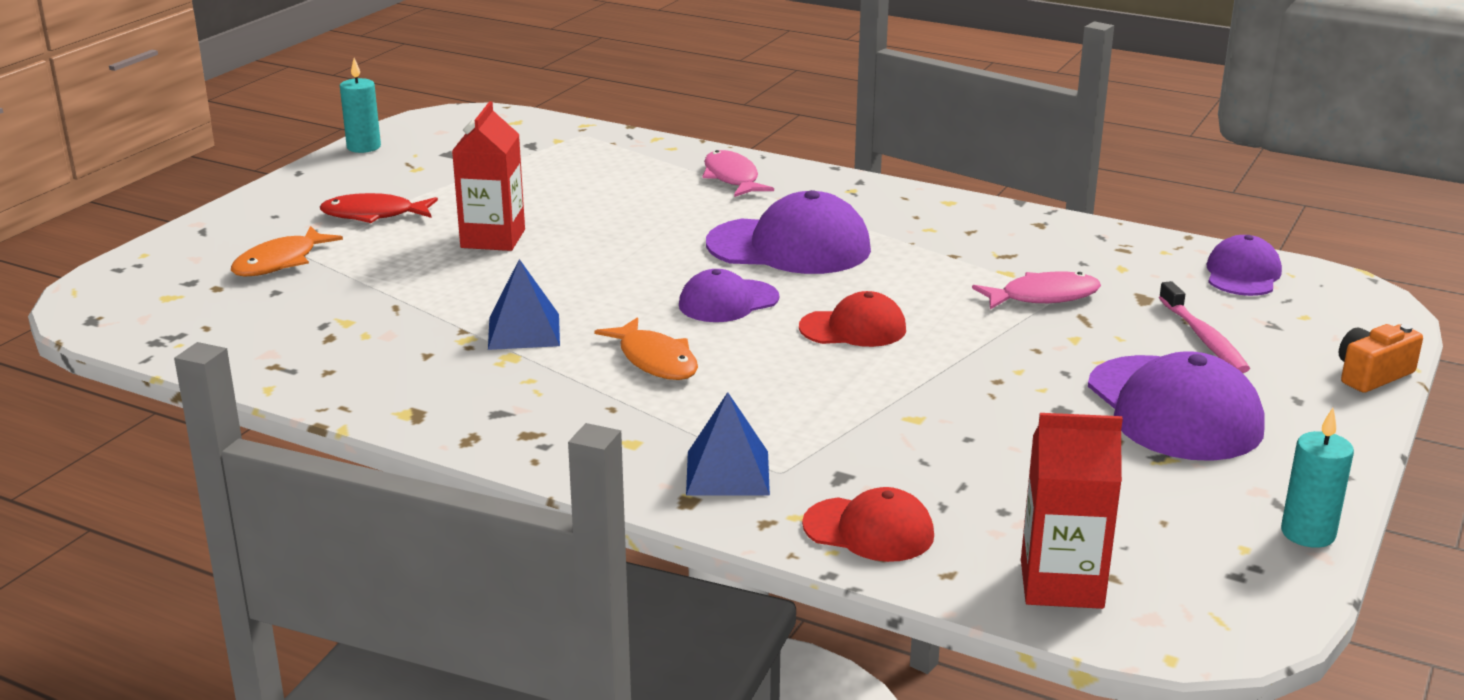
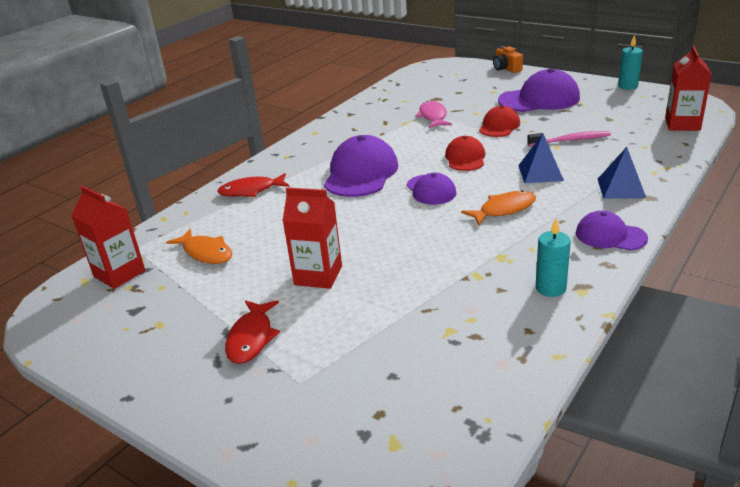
camera: 80 degrees left, 5 degrees up
orange fish [231,226,343,276] -> orange fish moved to [166,229,232,264]
turquoise candle [340,58,381,153] -> turquoise candle moved to [536,218,571,297]
blue pyramid [488,259,560,350] -> blue pyramid moved to [518,134,564,183]
pink fish [702,150,774,197] -> red fish [217,173,289,197]
red cap [802,487,934,562] -> red cap moved to [479,106,520,137]
pink toothbrush [1159,281,1250,373] -> pink toothbrush moved to [527,131,611,146]
purple cap [1207,235,1282,296] -> purple cap moved to [576,210,648,251]
none -> red carton [71,186,146,289]

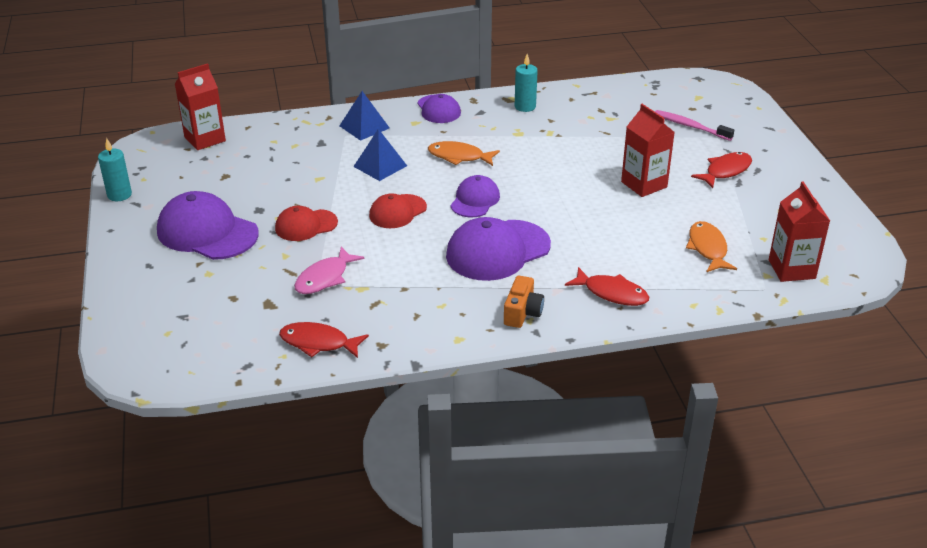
camera: 140 degrees left, 5 degrees up
orange camera [493,46,523,73] -> orange camera moved to [504,276,544,328]
pink toothbrush [527,131,611,146] -> pink toothbrush moved to [655,110,734,141]
none -> red fish [279,322,369,358]

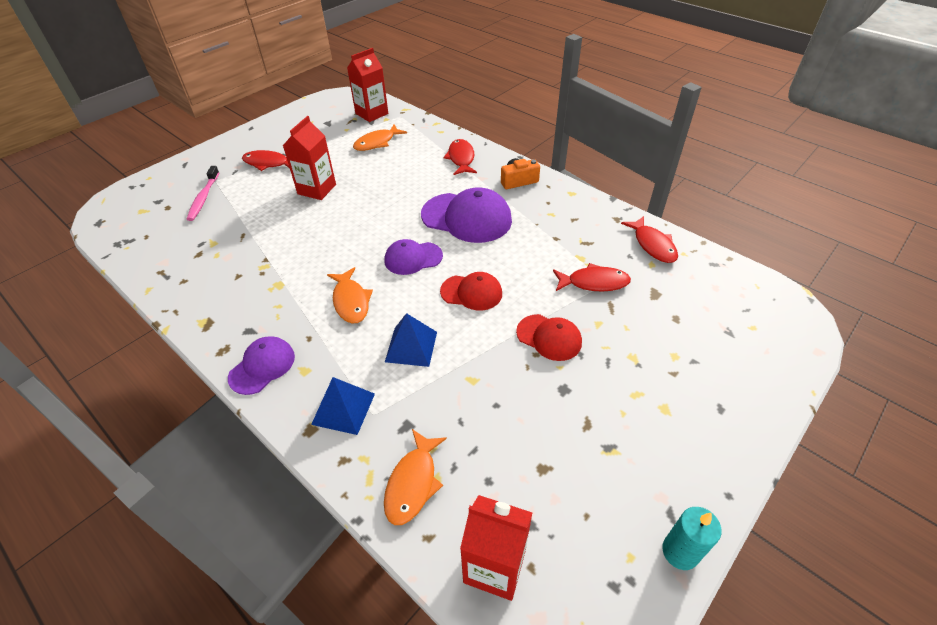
camera: 125 degrees left, 10 degrees up
purple cap [157,191,259,260] -> none
pink fish [294,247,365,294] -> red fish [553,263,631,292]
turquoise candle [515,54,538,112] -> none
none -> orange fish [384,429,447,525]

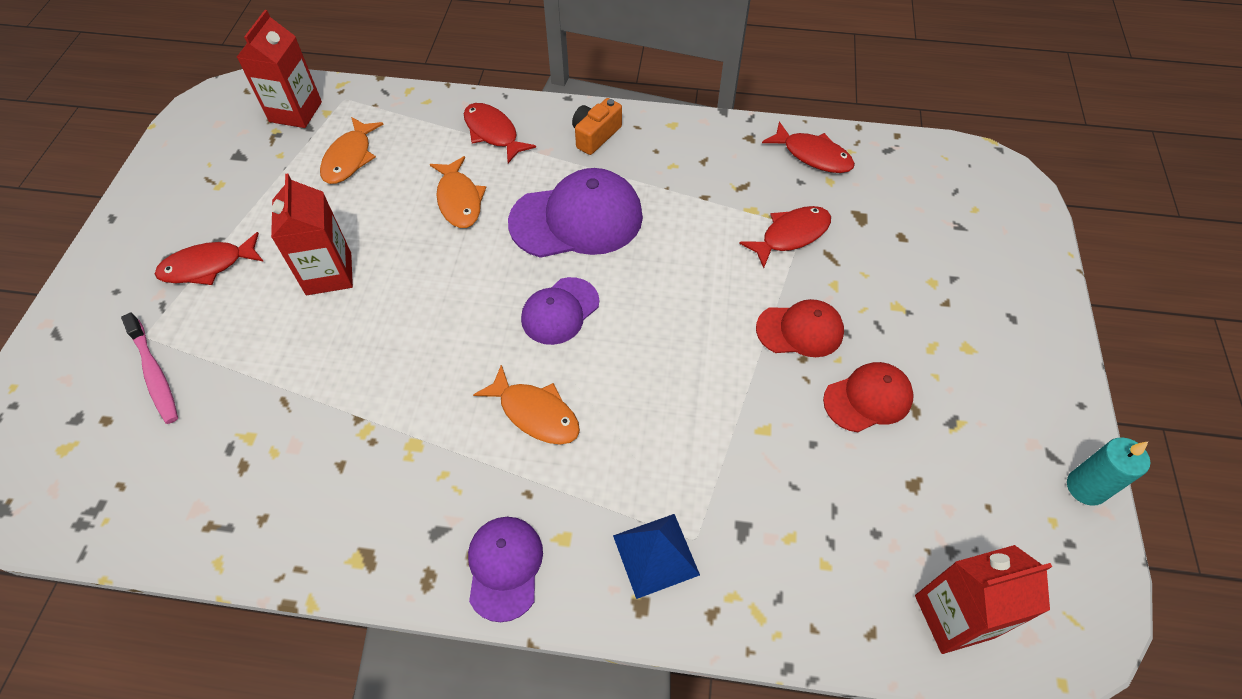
camera: 35 degrees left, 10 degrees up
orange fish [384,429,447,525] -> orange fish moved to [430,156,486,228]
blue pyramid [385,313,437,367] -> none
red cap [440,272,502,311] -> red cap moved to [823,362,914,432]

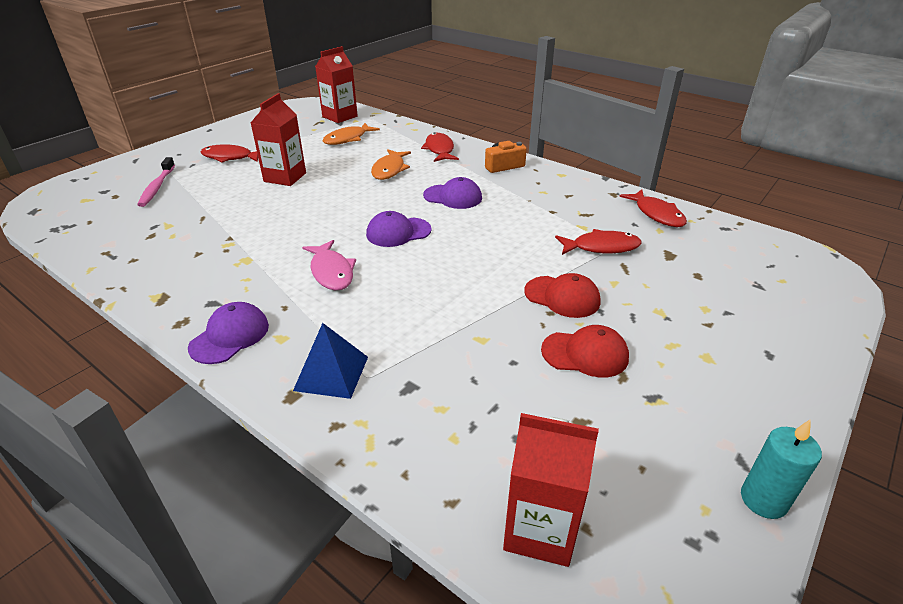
camera: 30 degrees right, 20 degrees down
orange fish [473,365,580,445] -> pink fish [302,240,356,290]
purple cap [508,168,643,258] -> purple cap [423,177,482,209], size x0.59

